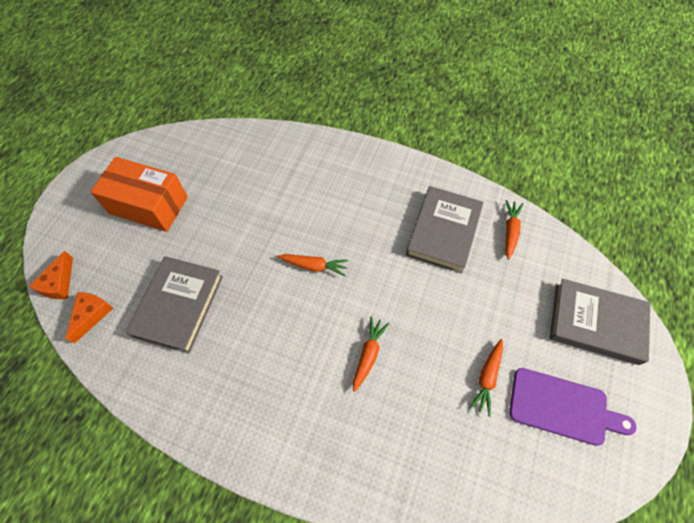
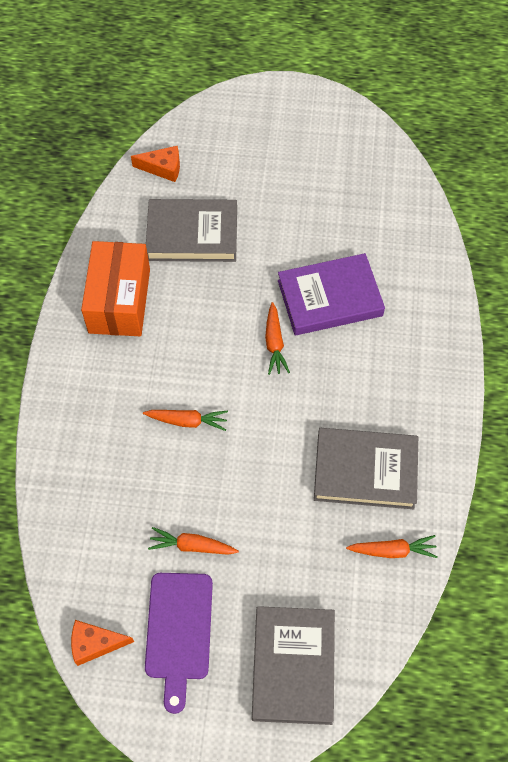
camera: 75 degrees right, 0 degrees up
orange cheese [29,251,73,299] -> orange cheese moved to [71,620,134,666]
orange box [90,157,188,232] -> orange box moved to [81,241,150,336]
none -> purple book [278,253,385,335]

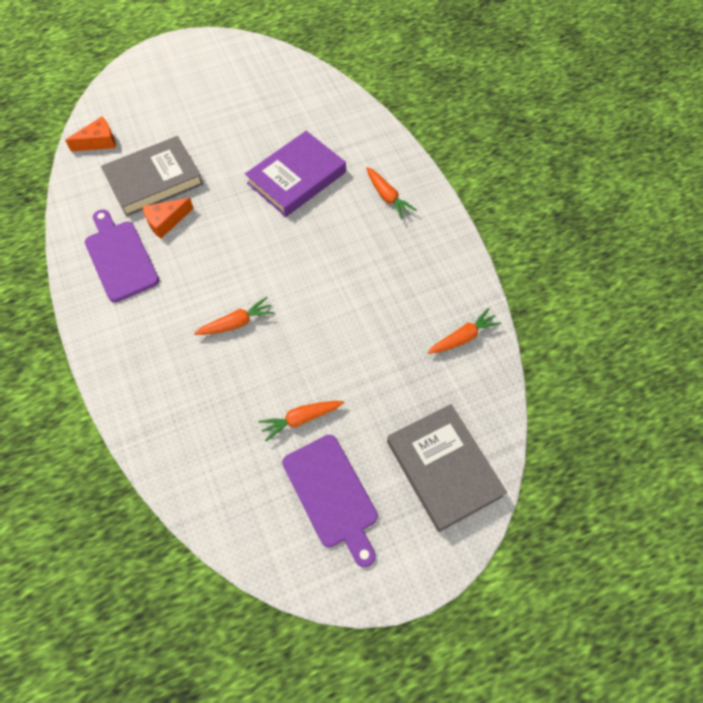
camera: 30 degrees left, 0 degrees up
orange cheese [71,620,134,666] -> orange cheese moved to [142,198,194,239]
orange box [81,241,150,336] -> purple cutting board [85,209,159,302]
orange carrot [265,302,290,375] -> orange carrot moved to [366,167,416,219]
grey book [314,428,418,509] -> none

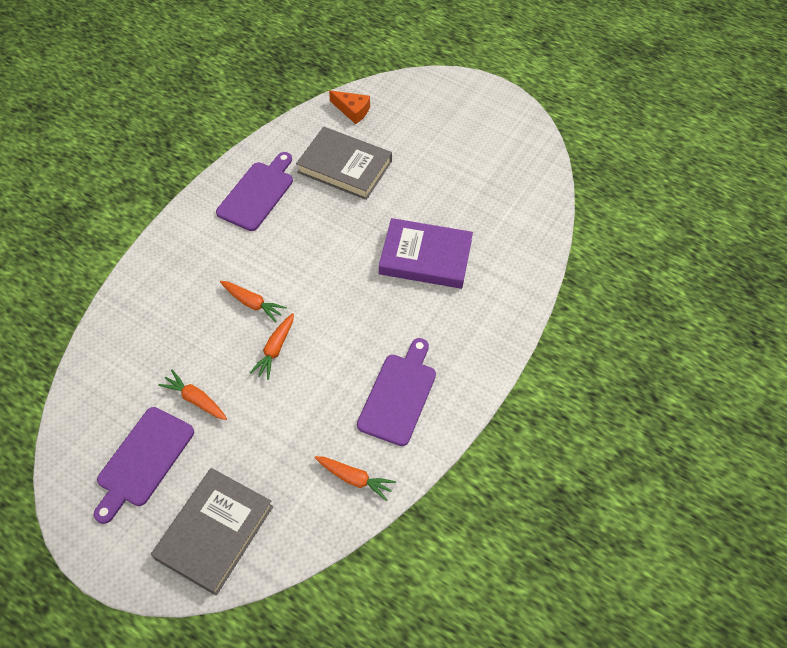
camera: 55 degrees right, 5 degrees down
orange cheese [142,198,194,239] -> none
orange carrot [366,167,416,219] -> orange carrot moved to [250,313,294,380]
none -> purple cutting board [357,338,436,446]

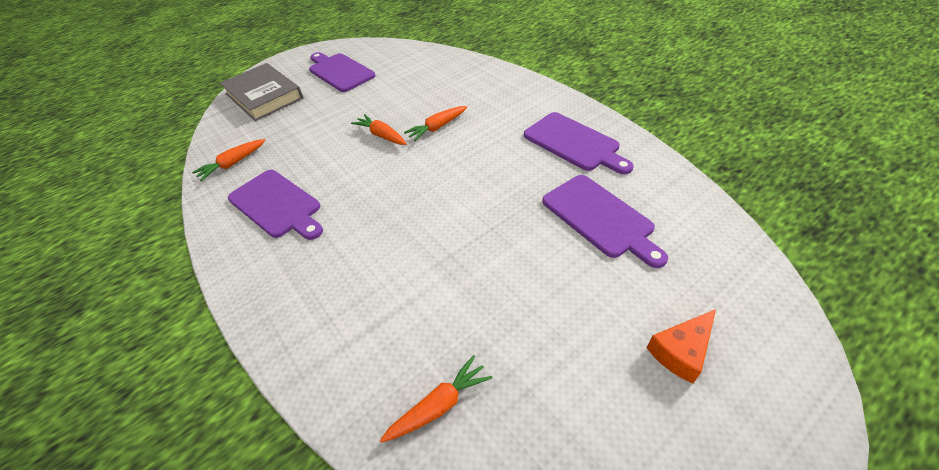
camera: 115 degrees right, 10 degrees down
orange carrot [158,370,227,420] -> orange carrot moved to [380,355,492,443]
grey book [296,127,392,200] -> purple cutting board [543,175,668,268]
orange cheese [329,90,370,124] -> orange cheese moved to [647,309,716,384]
purple book [379,218,473,289] -> none

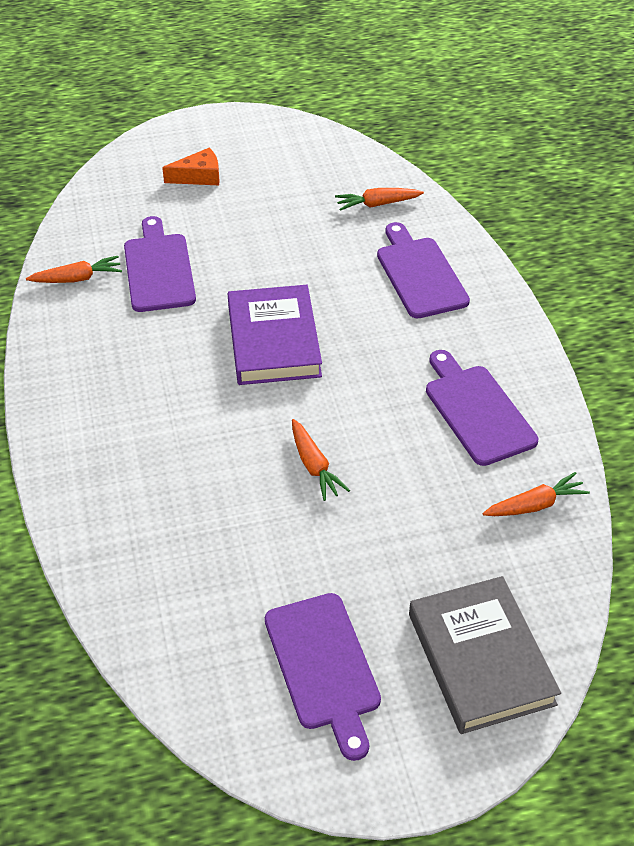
camera: 160 degrees left, 0 degrees up
orange carrot [404,106,467,141] -> orange carrot moved to [26,256,122,283]
purple cutting board [524,112,634,174] -> purple cutting board moved to [377,222,470,318]
none -> purple book [228,285,322,385]

